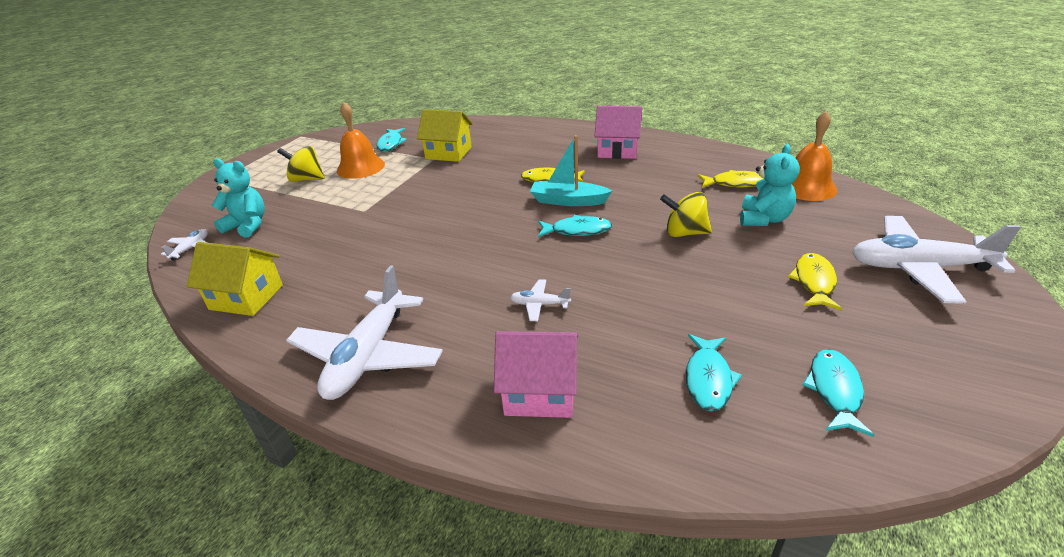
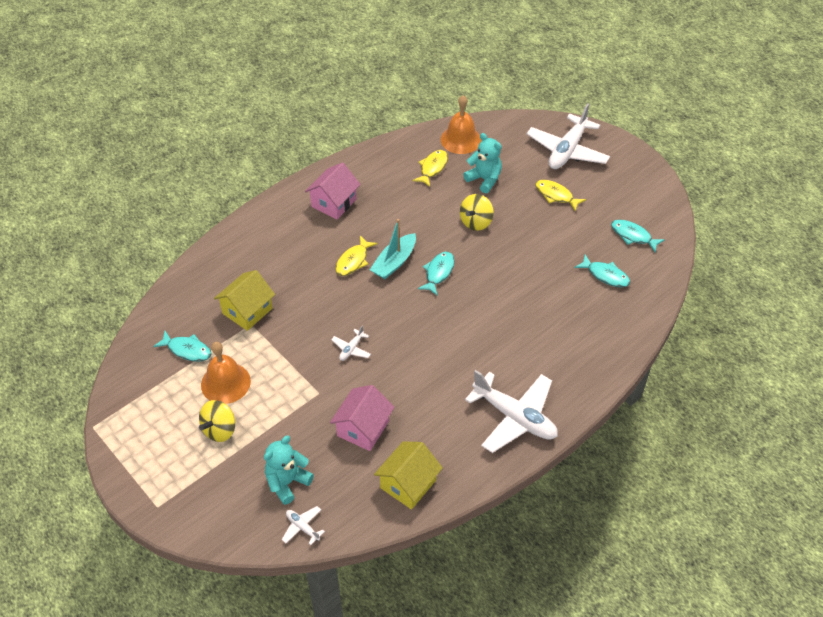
camera: 70 degrees left, 15 degrees up
pink house [494,331,579,418] -> pink house moved to [330,385,395,451]
white plane [510,279,571,321] -> white plane moved to [331,325,371,361]

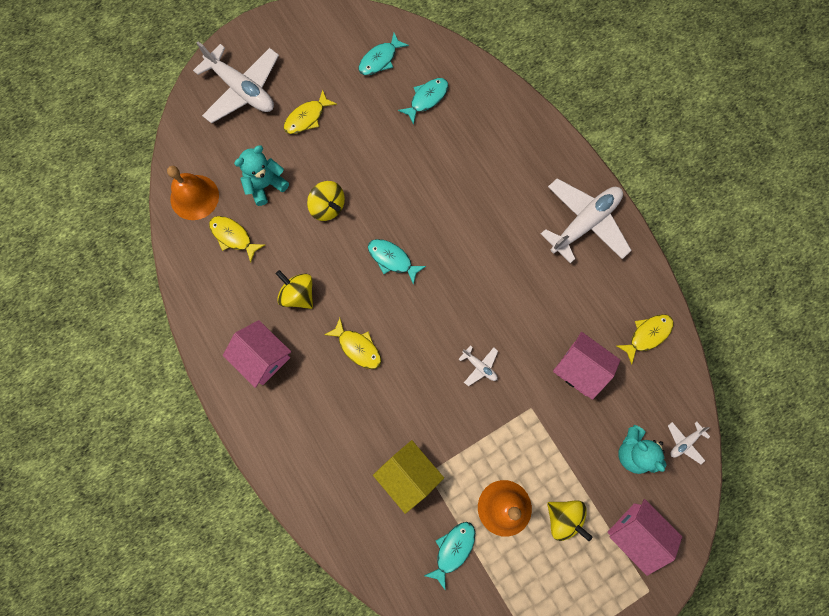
camera: 80 degrees left, 25 degrees up
turquoise boat [370,219,416,279] -> none
yellow house [374,441,443,509] -> yellow fish [617,314,673,365]
none -> yellow spinning top [276,270,313,309]
none -> pink house [607,499,682,576]

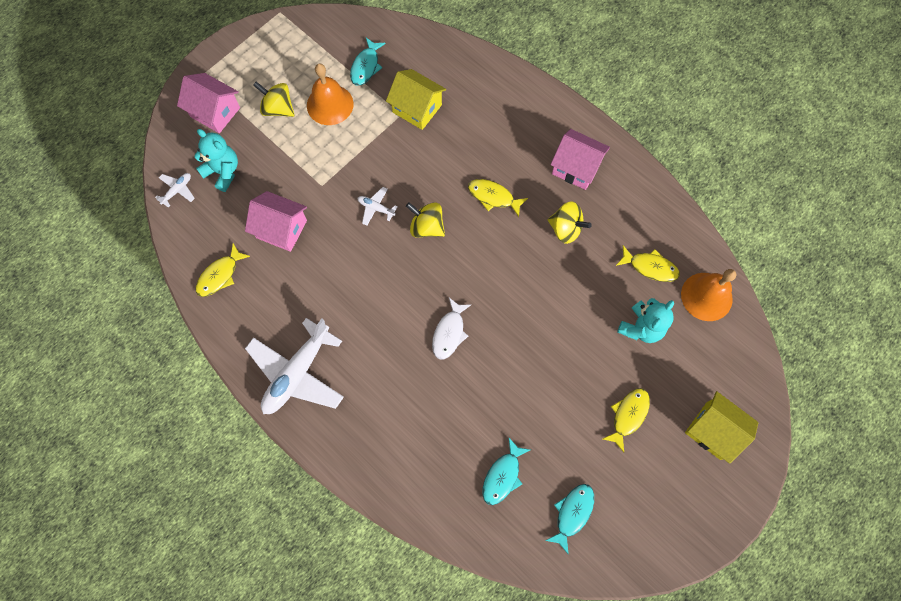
camera: 165 degrees right, 5 degrees down
white plane [193,42,279,124] -> yellow house [685,391,758,464]
yellow spinning top [307,181,345,221] -> yellow spinning top moved to [406,202,445,238]
turquoise fish [368,239,426,285] -> none
none -> white fish [432,298,471,359]

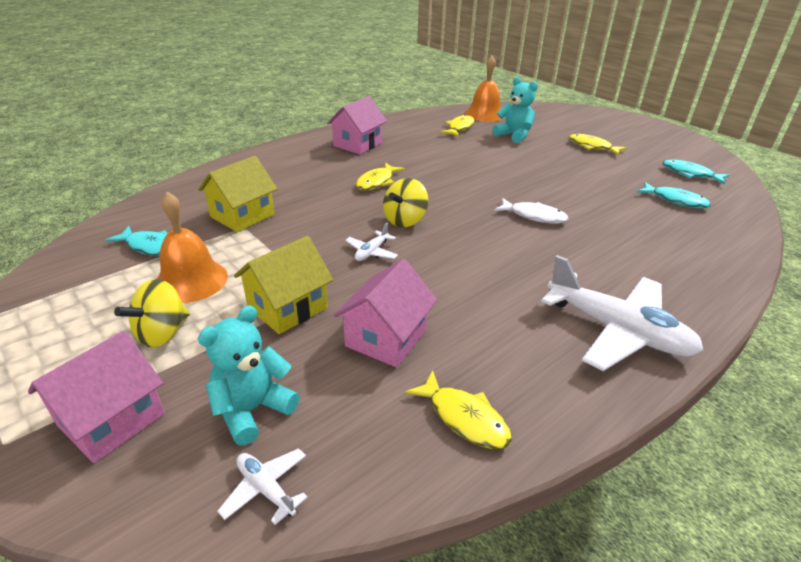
camera: 85 degrees left, 35 degrees down
yellow spinning top [548,201,592,244] -> none
yellow house [685,391,758,464] -> yellow house moved to [234,236,333,334]

